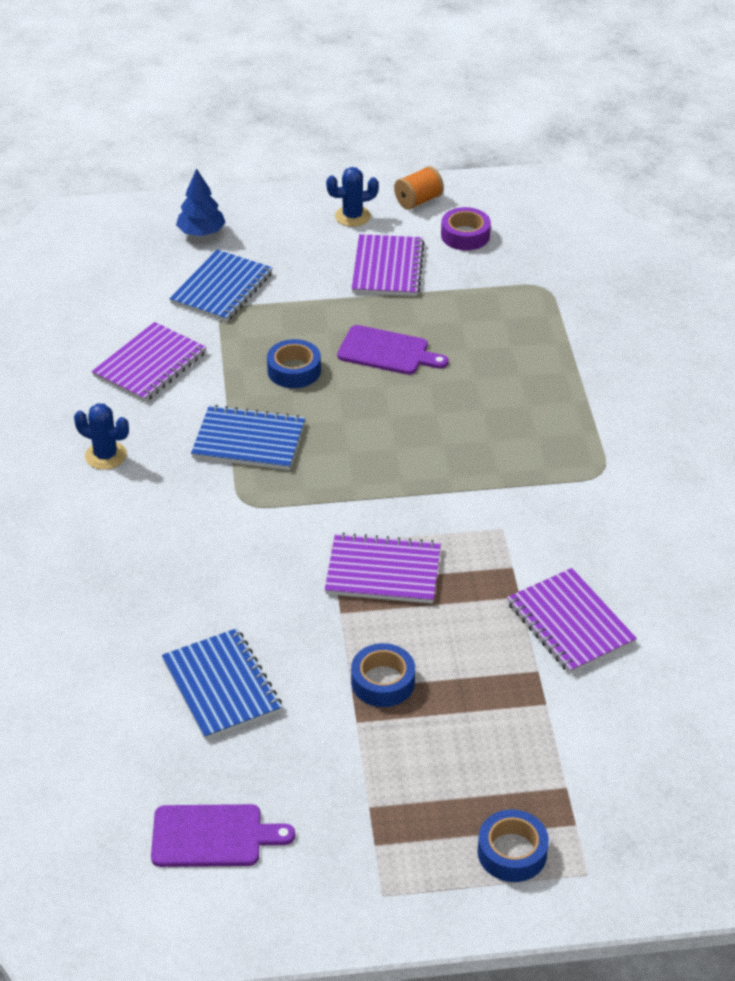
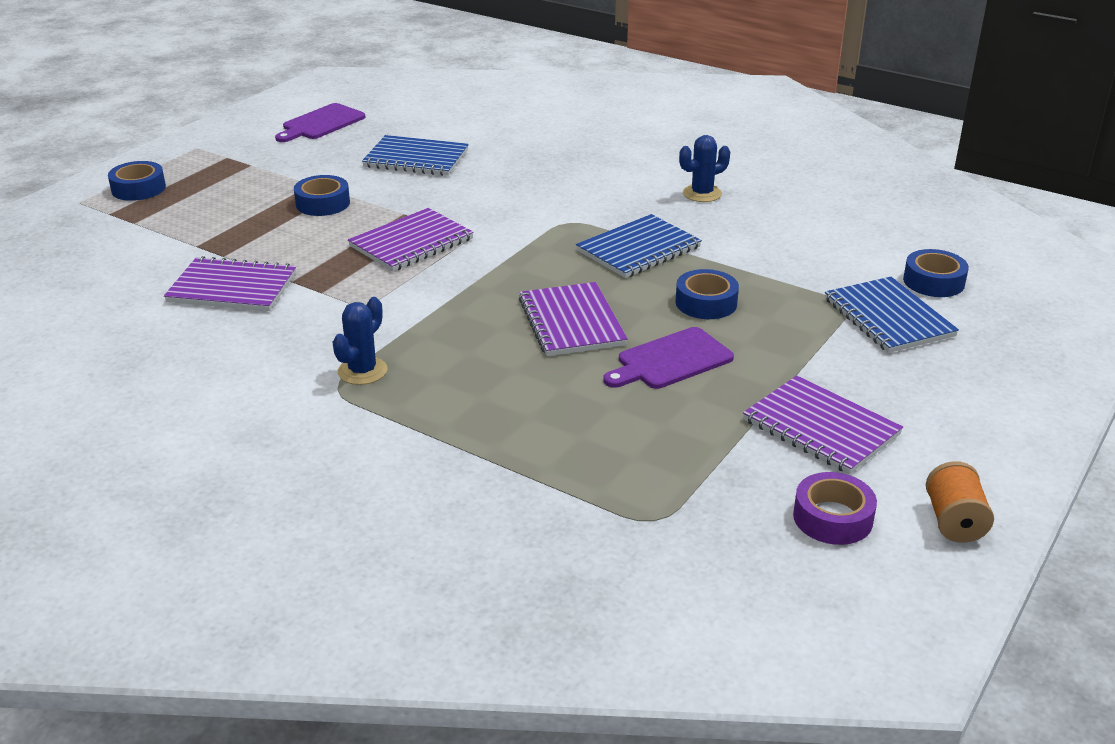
camera: 130 degrees right, 10 degrees down
purple notebook [92,322,207,402] -> purple notebook moved to [519,282,628,356]
blue tree [176,168,226,236] -> none
blue cactus [326,167,379,227] -> blue cactus moved to [332,297,387,385]
none -> blue tape [903,249,969,297]

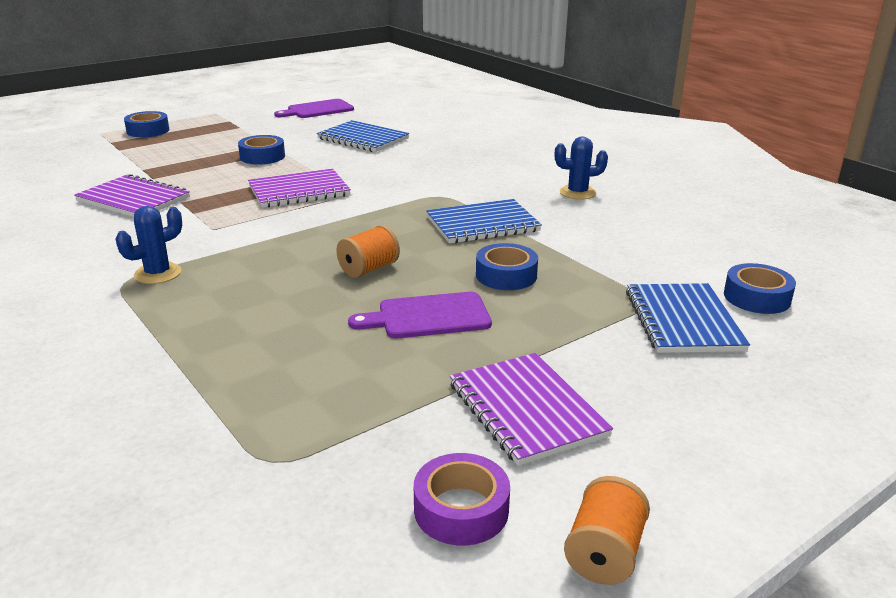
camera: 20 degrees right, 5 degrees down
purple notebook [519,282,628,356] -> orange spool [336,225,400,278]

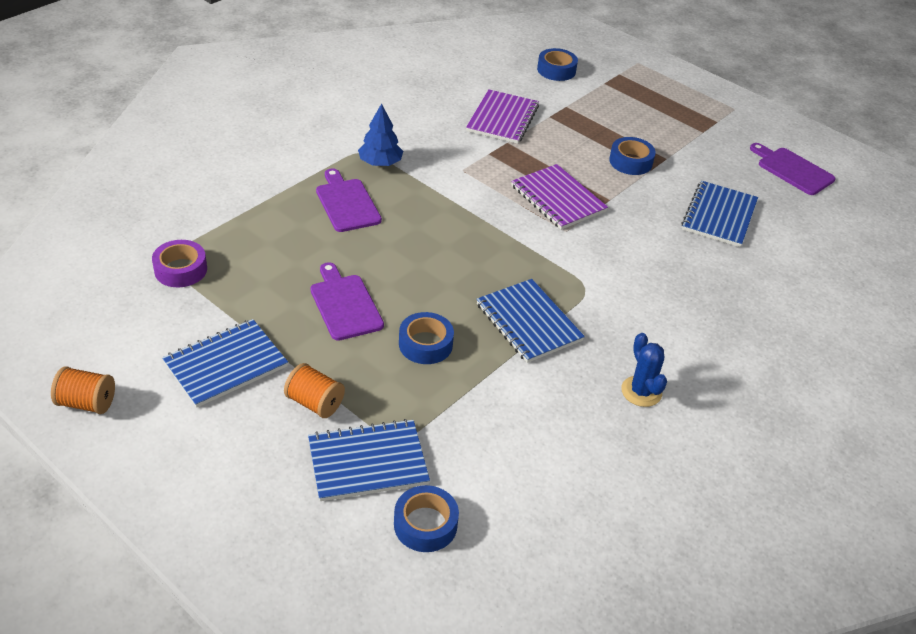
camera: 75 degrees right, 15 degrees up
blue cactus [115,206,182,284] -> blue tree [358,103,403,166]
blue tape [124,111,169,137] -> blue tape moved to [537,48,578,81]
orange spool [336,225,400,278] -> orange spool moved to [284,363,345,418]
purple tape [414,453,510,546] -> purple tape moved to [152,240,207,287]
purple notebook [450,353,613,466] -> blue notebook [162,319,288,408]
none -> purple cutting board [316,168,382,232]

